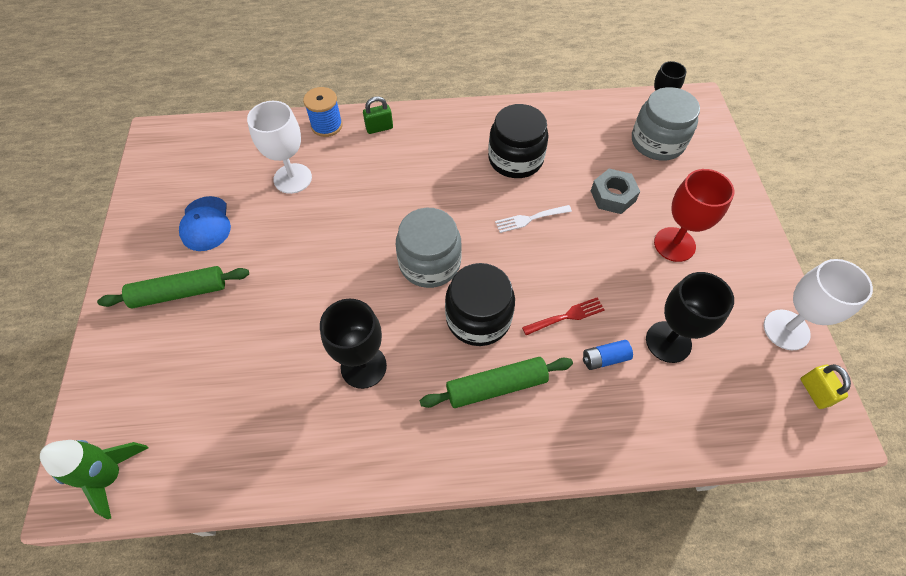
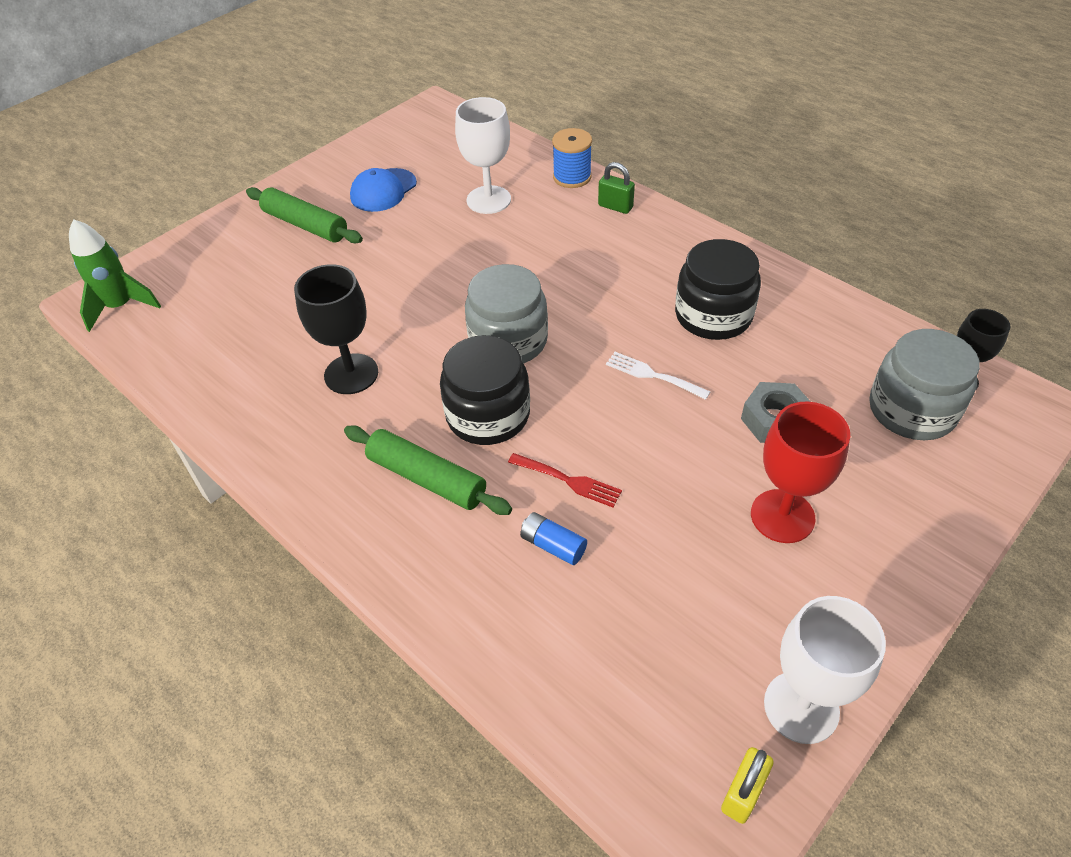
camera: 50 degrees right, 10 degrees down
black goblet [646,272,734,363] -> none

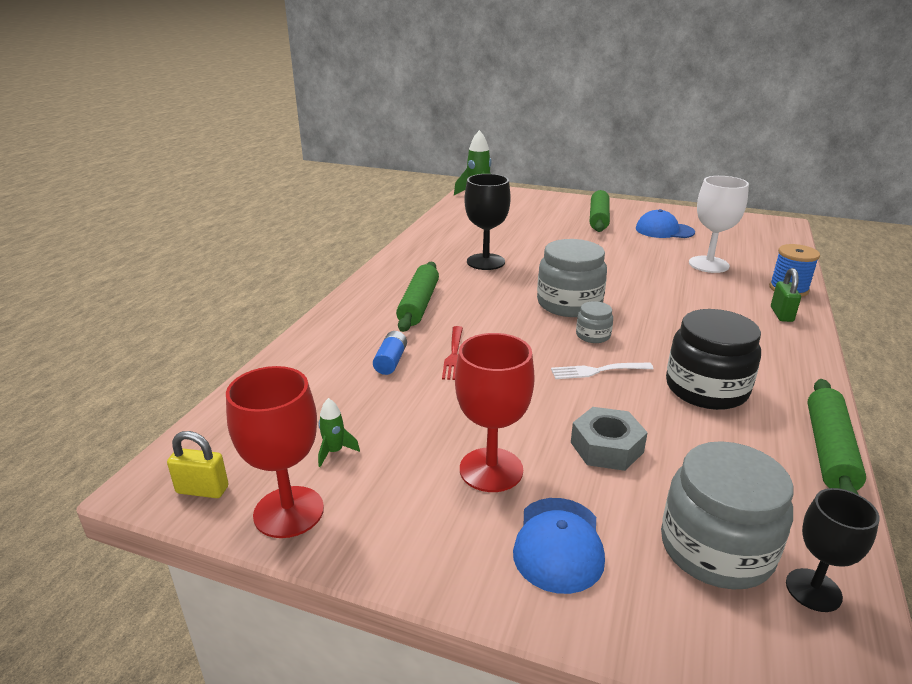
camera: 65 degrees right, 20 degrees down
black jar [440,335,530,445] -> none
white fork [606,352,710,400] -> white fork turned 105 degrees counterclockwise [551,363,653,379]
white goblet [764,596,886,744] -> red goblet [226,366,324,538]
none -> green rocket [318,398,360,467]
none -> blue cap [513,498,605,594]
none -> grey jar [576,301,613,343]
none -> green rolling pin [807,379,866,495]

